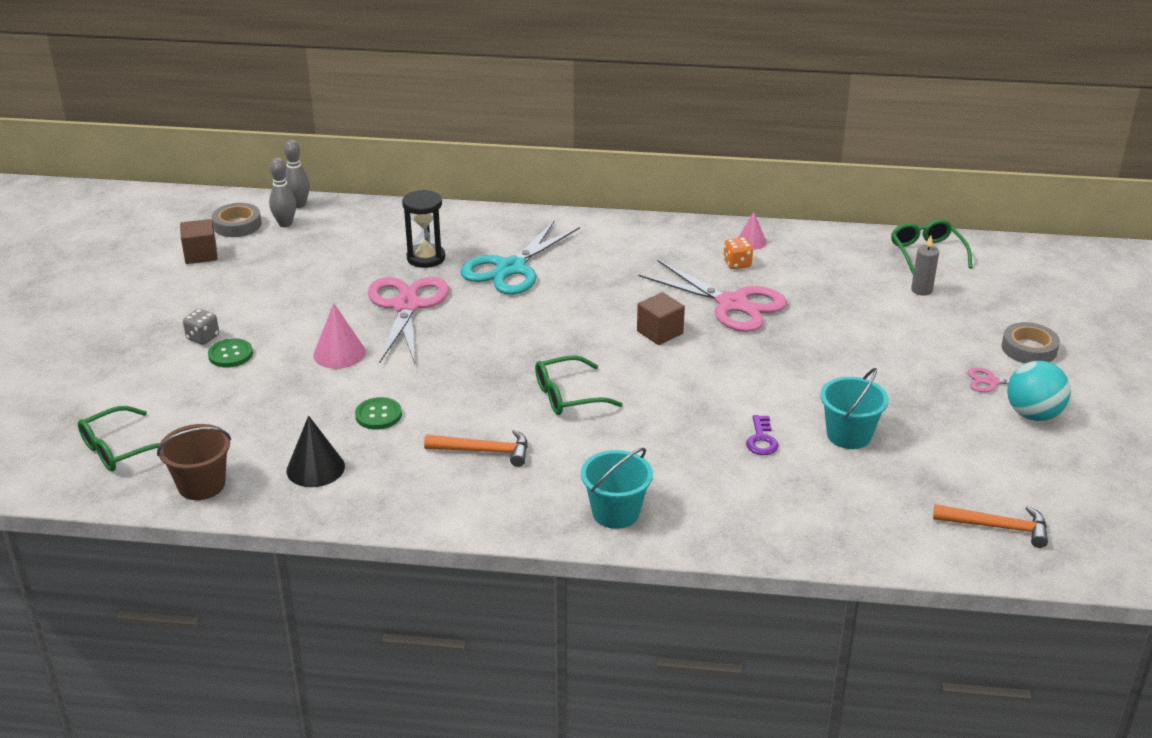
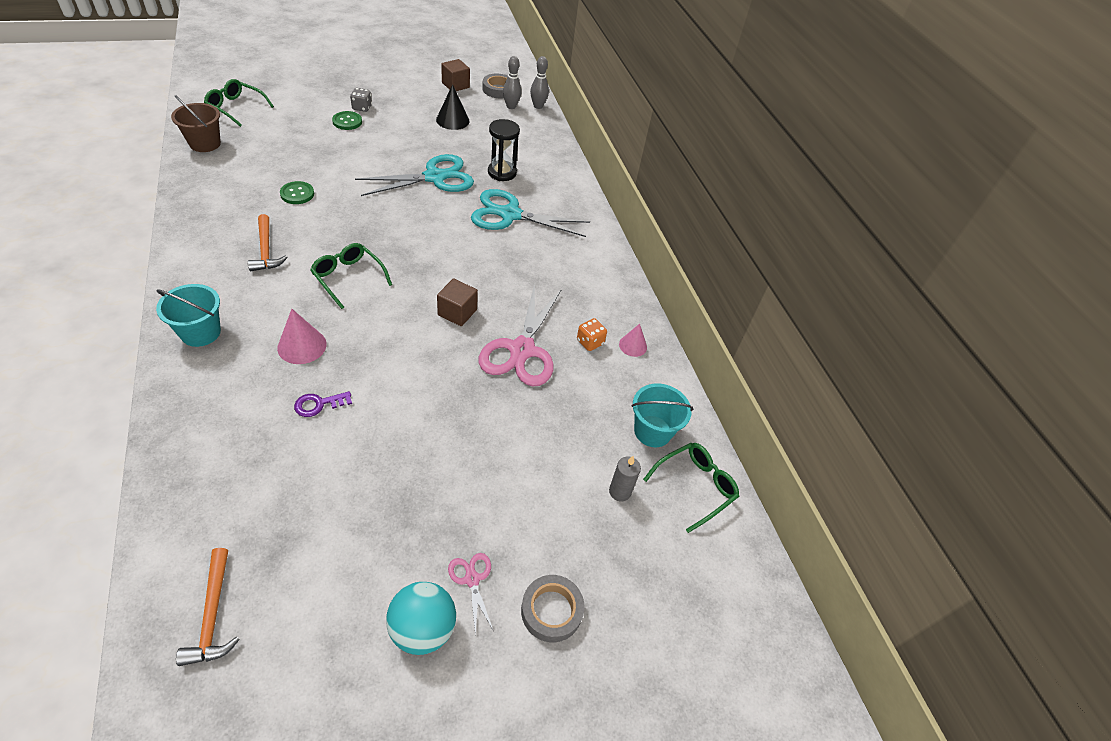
camera: 60 degrees right, 15 degrees up
black cone [286,416,345,487] -> black cone moved to [436,84,470,130]
pink cone [313,303,366,369] -> pink cone moved to [277,309,327,364]
pink scissors [368,277,449,364] -> turquoise scissors [355,154,474,196]
turquoise bucket [820,368,889,449] -> turquoise bucket moved to [631,384,693,447]

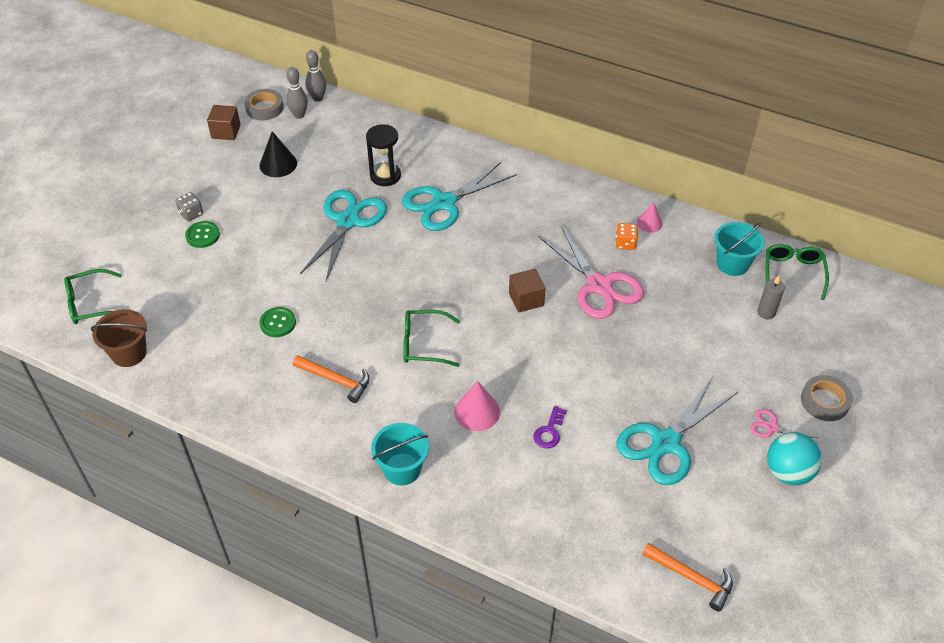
camera: 40 degrees left, 0 degrees up
none -> turquoise scissors [616,376,738,485]

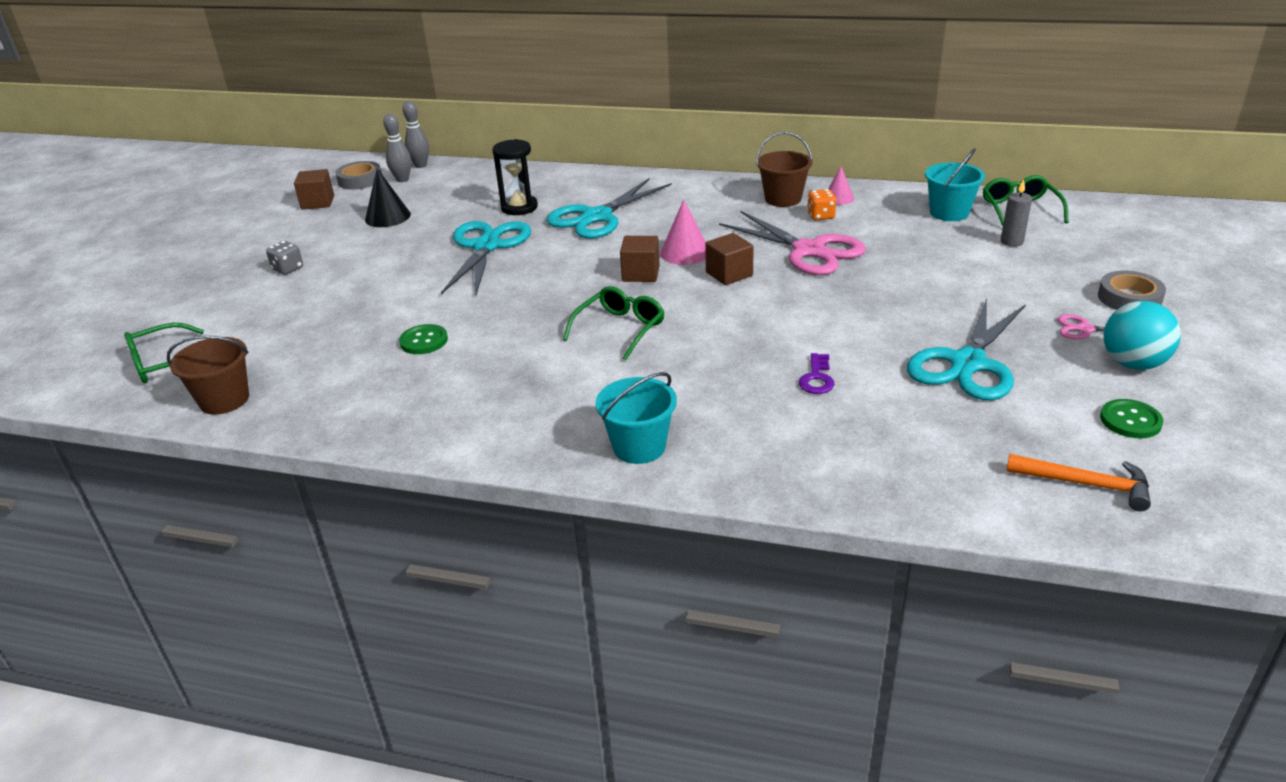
camera: 10 degrees left, 15 degrees down
green button [185,221,220,248] -> green button moved to [1100,399,1164,438]
orange hammer [293,355,370,403] -> none
green glasses [403,310,460,367] -> green glasses turned 135 degrees clockwise [563,286,665,360]
pink cone [454,381,500,431] -> pink cone moved to [660,200,706,265]
none -> brown cube [620,236,660,282]
none -> brown bucket [756,132,812,207]

